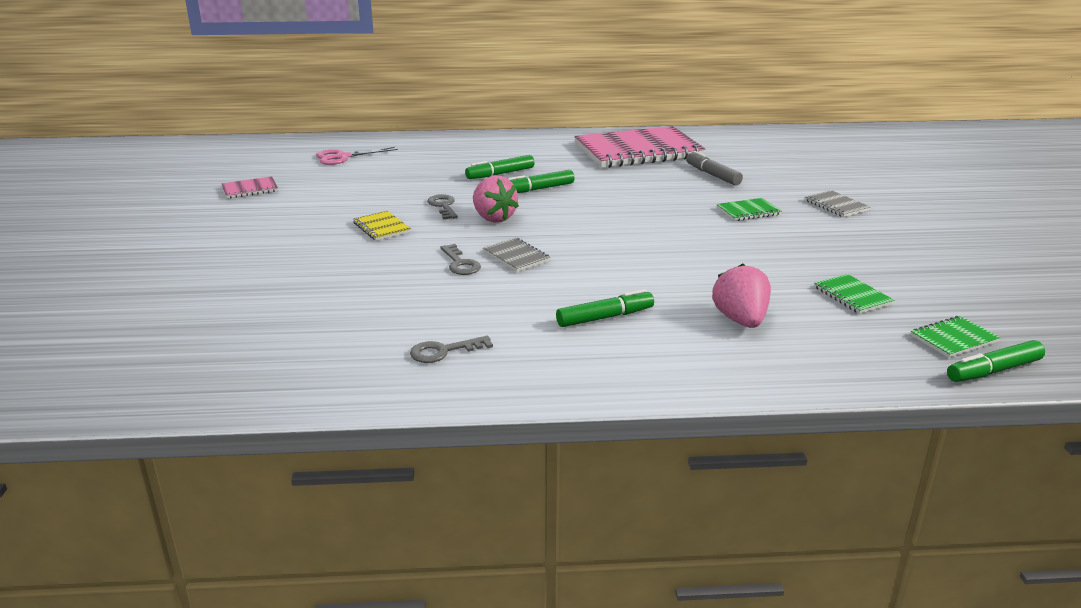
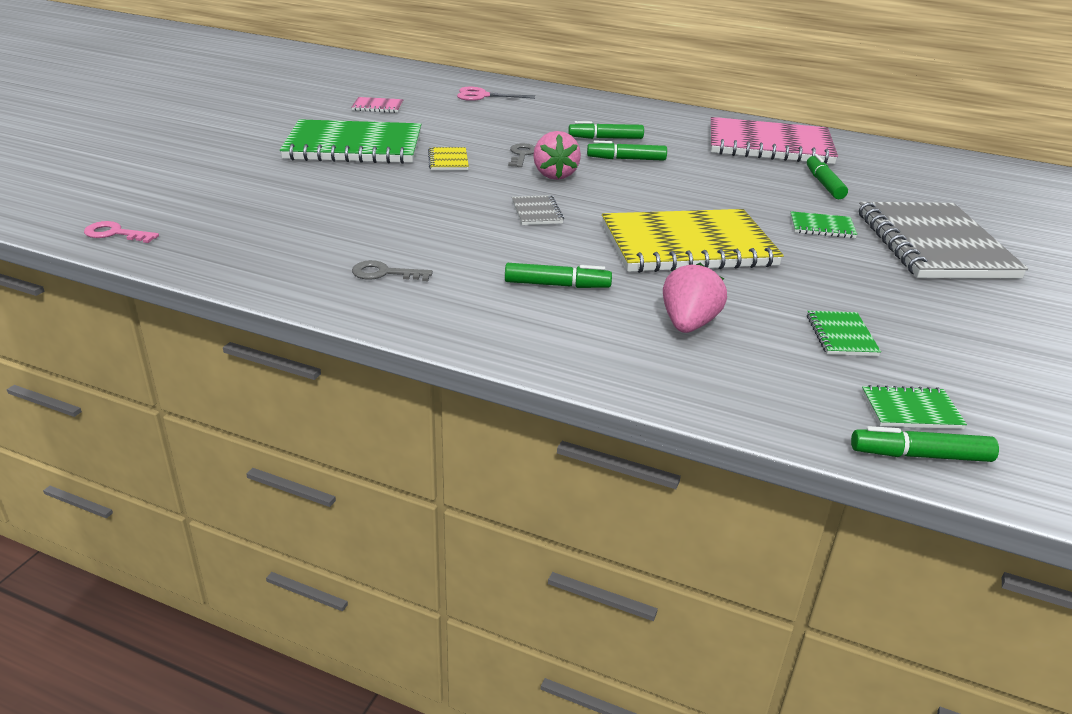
camera: 25 degrees right, 5 degrees up
grey key [440,244,481,275] -> none
grey marker [686,151,743,185] -> green marker [807,154,848,199]
grey notebook [805,190,870,217] -> grey notebook [858,202,1028,278], size x2.44
none -> pink key [84,221,159,243]
none -> green notebook [280,119,421,164]
none -> yellow notebook [602,209,784,273]

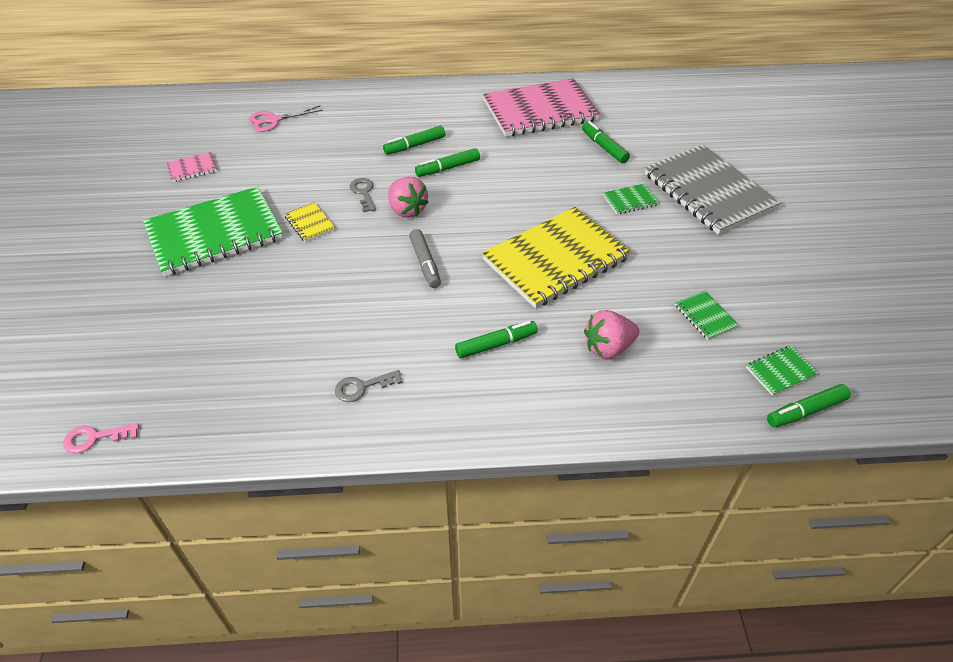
camera: 25 degrees left, 15 degrees up
grey notebook [512,195,564,225] -> grey marker [409,229,441,288]
pink strawberry [663,263,727,333] -> pink strawberry turned 105 degrees counterclockwise [584,310,640,359]

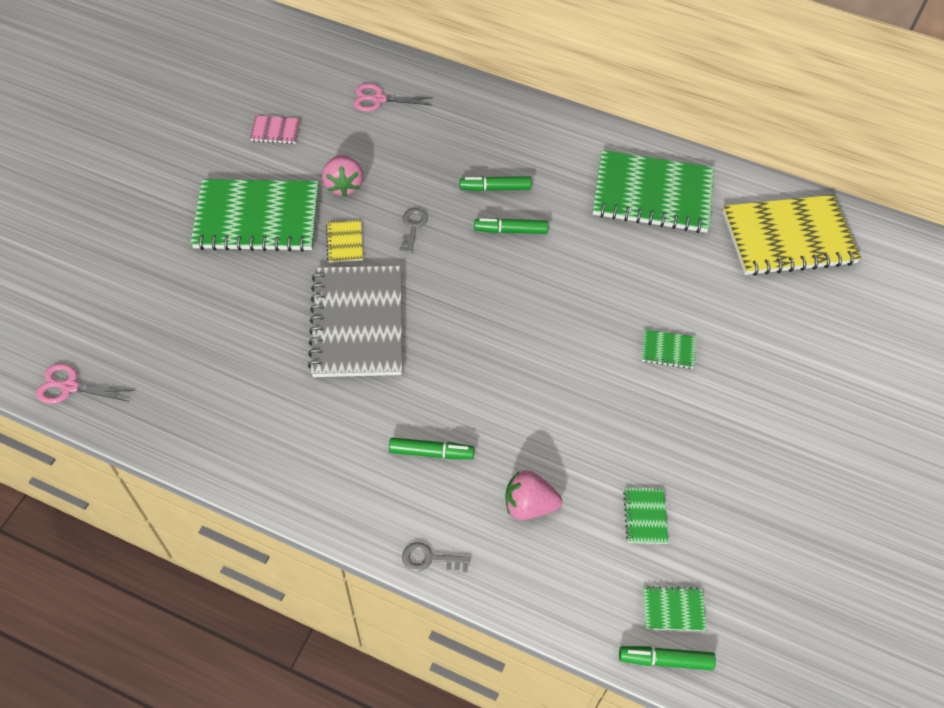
camera: 25 degrees right, 10 degrees up
pink key [63,423,139,453] -> pink scissors [36,364,135,404]
grey key [335,370,402,402] -> grey key moved to [402,542,470,573]
pink strawberry [388,177,429,218] -> pink strawberry moved to [322,155,363,197]
grey marker [409,229,441,288] -> none
yellow notebook [482,207,631,308] -> yellow notebook moved to [723,195,861,276]
pink notebook [483,79,600,137] -> green notebook [593,150,714,233]
green marker [582,121,630,163] -> none
grey notebook [645,145,781,235] -> grey notebook moved to [308,266,402,377]

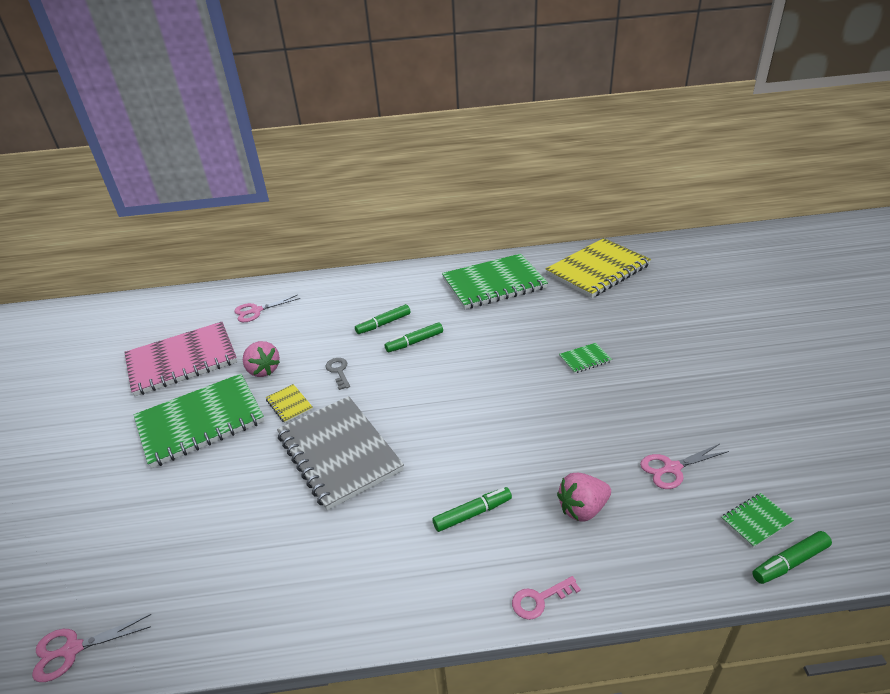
camera: 25 degrees left, 20 degrees down
pink notebook [250,115,300,144] -> pink notebook [124,322,237,396], size x2.44
grey key [402,542,470,573] -> pink key [512,576,581,620]
green notebook [623,488,669,544] -> pink scissors [640,444,729,489]

